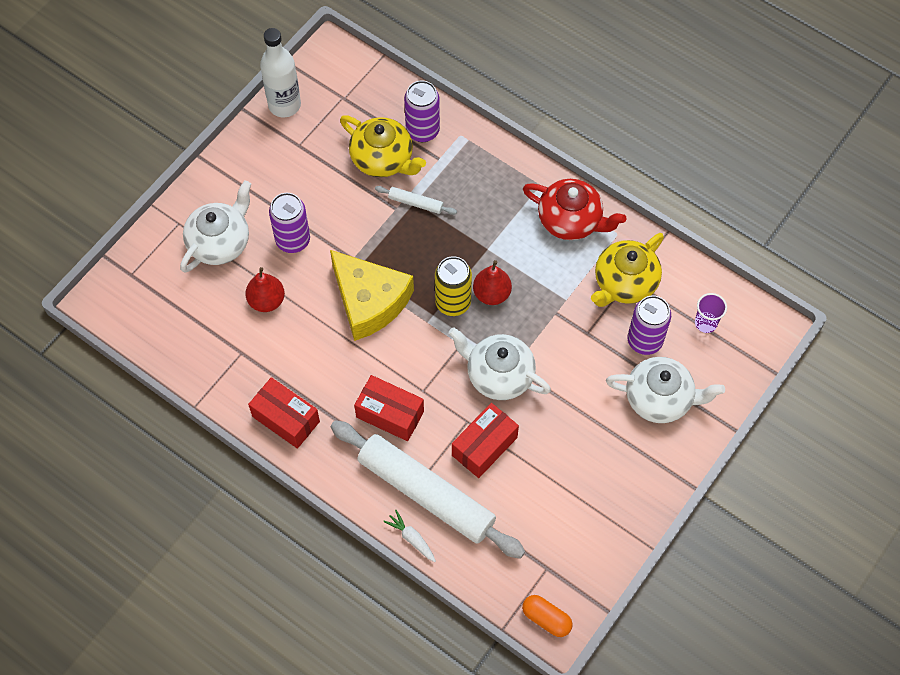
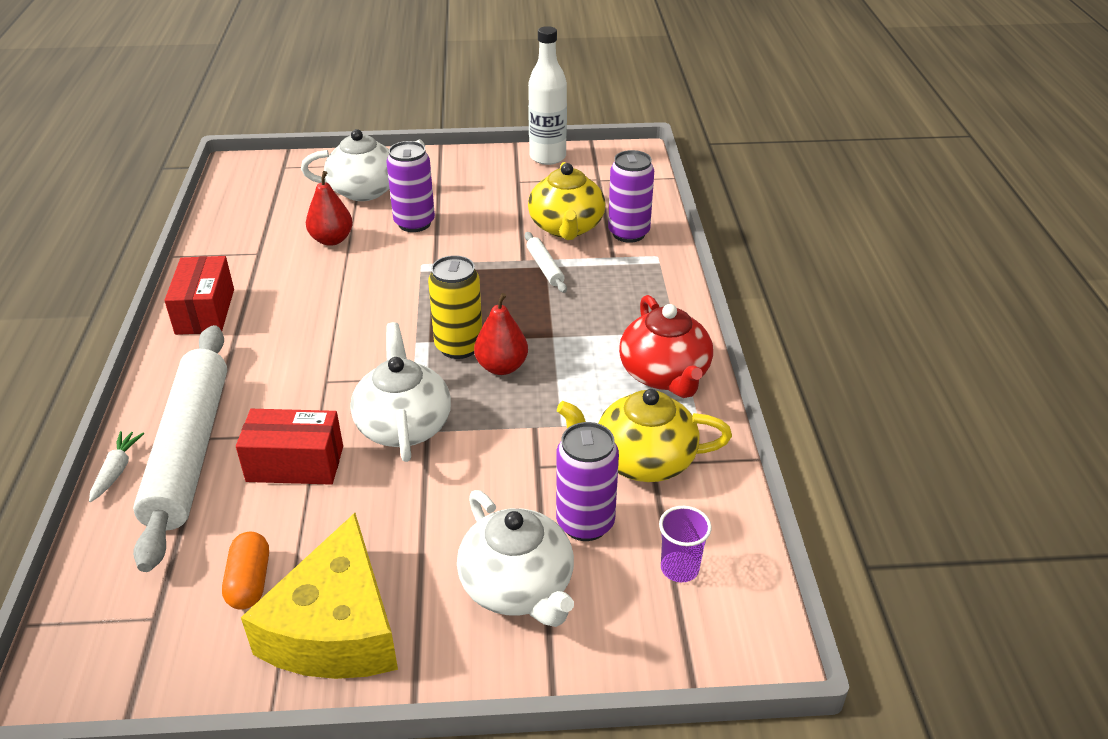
camera: 50 degrees right, 25 degrees down
yellow cheese [330,250,414,341] -> yellow cheese moved to [241,513,398,679]
red box [354,375,424,441] -> none
orange capsule [522,595,573,637] -> orange capsule moved to [222,532,269,610]

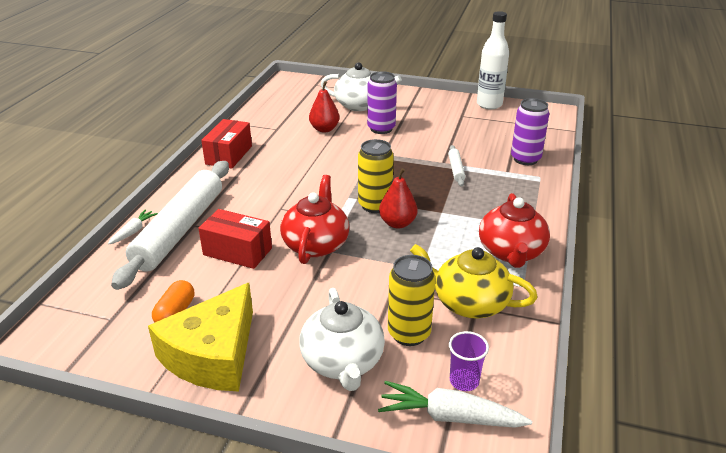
camera: 20 degrees right, 5 degrees down
white teapot [350,322,451,462] -> red teapot [280,175,349,264]
yellow teapot [528,162,605,240] -> none
purple can [556,422,619,541] -> yellow can [388,255,436,346]
none -> white carrot [378,381,532,428]

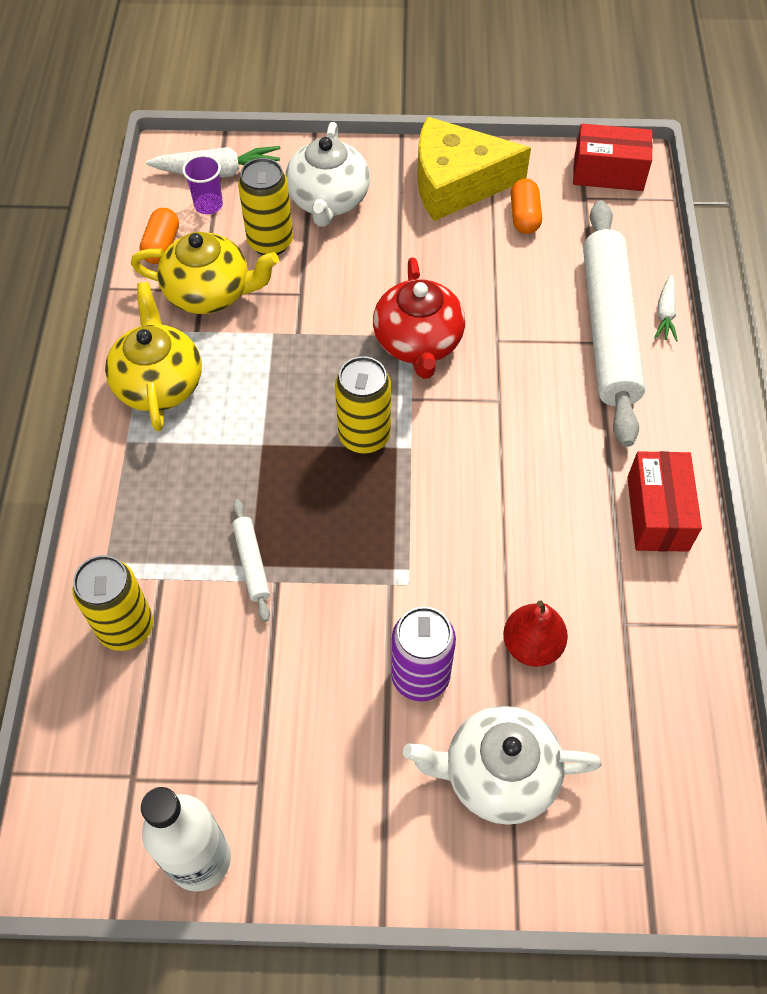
camera: 165 degrees right, 25 degrees up
yellow cheese [148,283,253,392] -> yellow cheese turned 105 degrees counterclockwise [417,117,531,221]
red box [198,209,272,269] -> red box moved to [573,123,653,191]
white teapot [299,288,385,391] -> white teapot turned 150 degrees counterclockwise [286,122,370,227]
red pear [379,168,418,229] -> none
red teapot [479,193,550,268] -> yellow teapot [105,282,202,431]
purple can [511,98,550,165] -> yellow can [72,555,153,651]
none -> orange capsule [140,208,179,264]

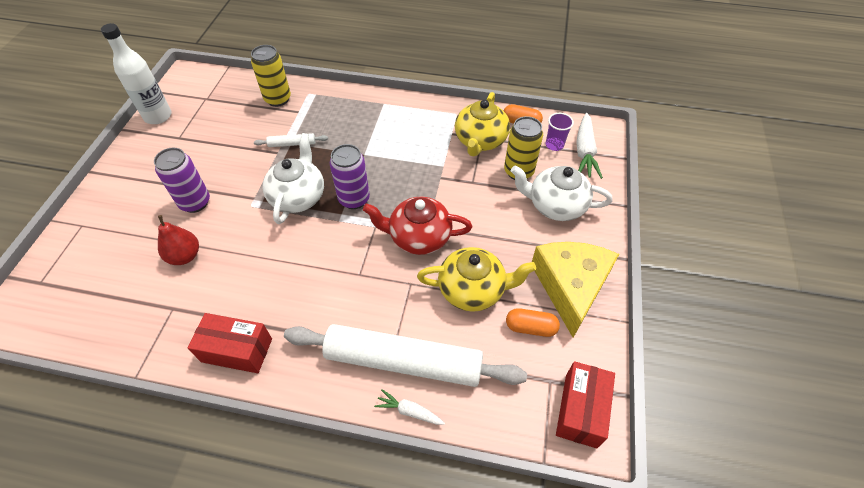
camera: 100 degrees right, 5 degrees down
yellow teapot [105,282,202,431] -> yellow teapot moved to [417,247,536,312]
yellow can [335,356,391,454] -> purple can [330,144,370,209]
white teapot [403,706,602,825] -> white teapot moved to [262,133,324,224]

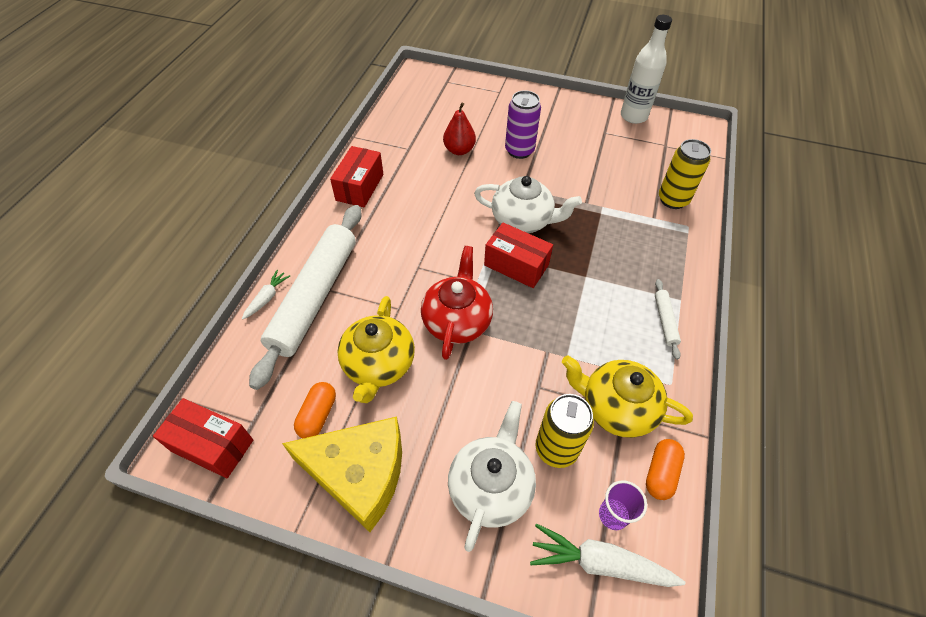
camera: 95 degrees right, 0 degrees up
white rolling pin [254,133,328,147] -> white rolling pin moved to [655,279,681,360]
purple can [330,144,370,209] -> red box [484,223,553,288]

